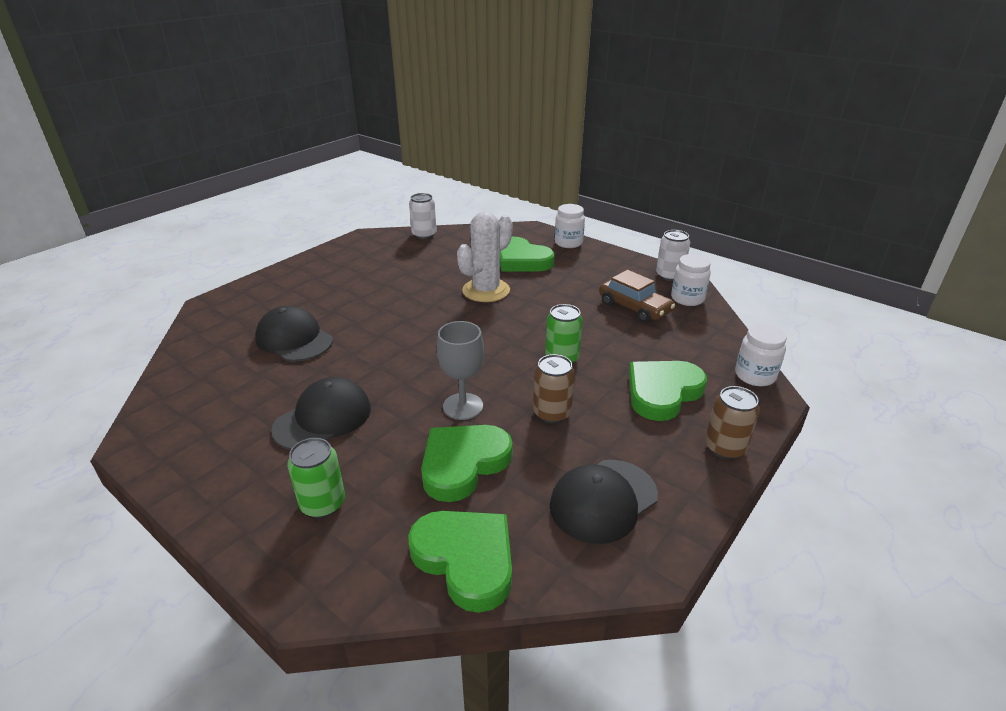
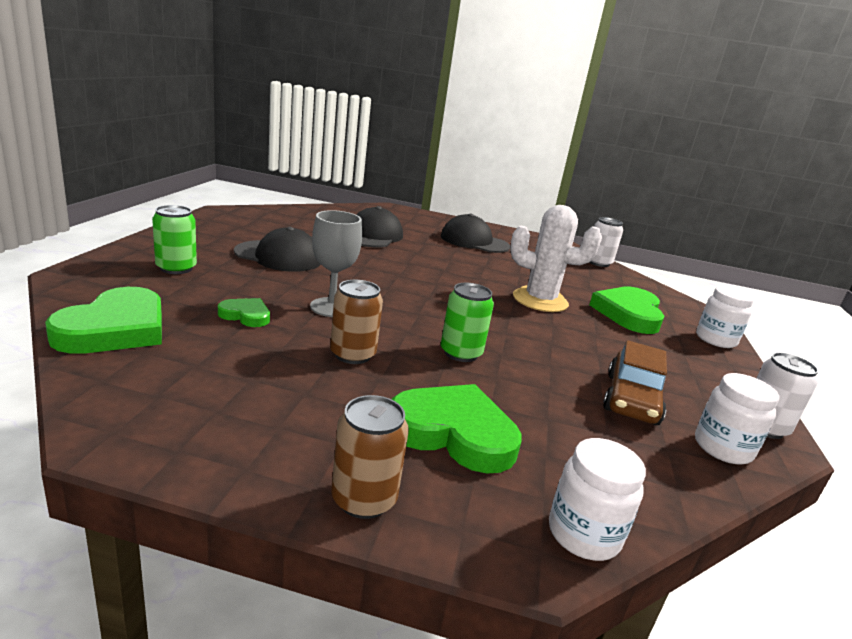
camera: 60 degrees right, 10 degrees down
green heart [421,425,513,502] -> green heart [218,298,270,327], size x0.52
black cap [550,460,658,544] -> black cap moved to [441,214,510,253]

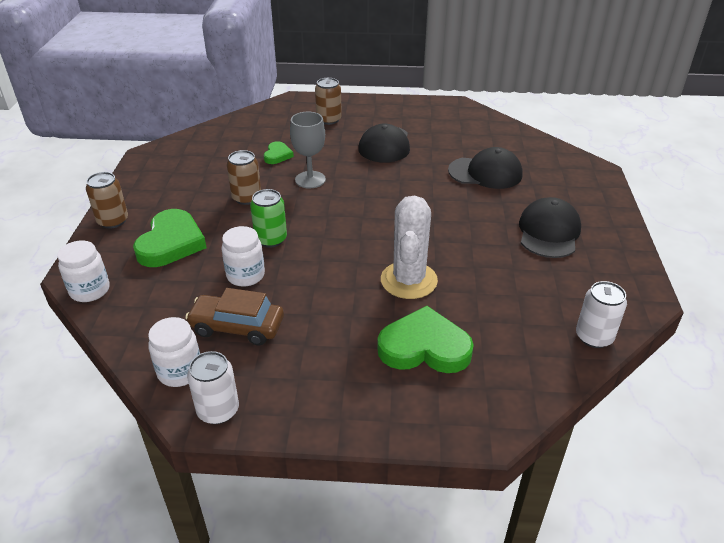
camera: 85 degrees right, 15 degrees up
green heart [45,287,162,354] -> none
green can [152,205,197,274] -> brown can [315,78,342,125]
white jar [696,286,754,348] -> white jar moved to [222,226,265,286]

